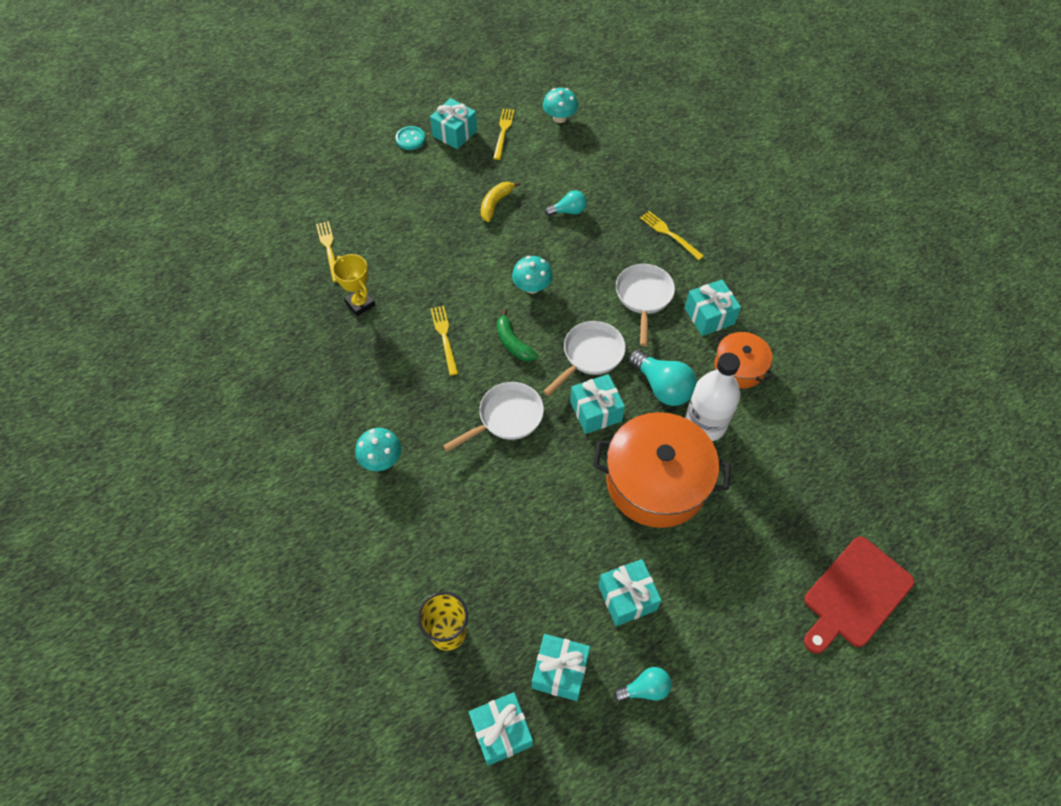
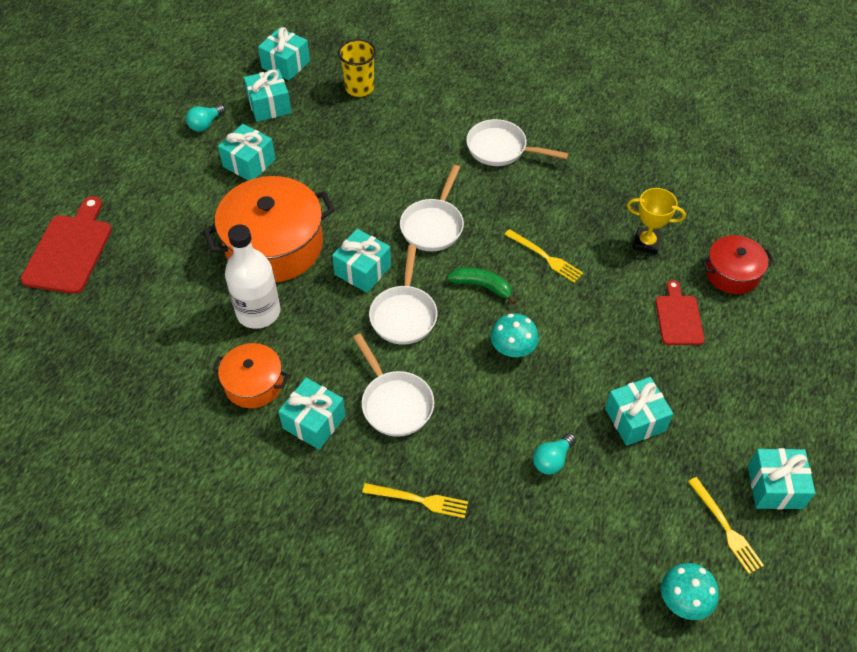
camera: 145 degrees right, 5 degrees down
yellow fork [316,221,337,282] -> red pot [702,235,774,294]
turquoise mushroom [355,428,401,471] -> white pan [466,119,569,166]
turquoise button [395,126,425,150] -> none
yellow banana [481,181,521,222] -> turquoise gift [605,377,673,446]
turquoise light bulb [629,349,697,406] -> none
none -> red cutting board [655,280,705,345]

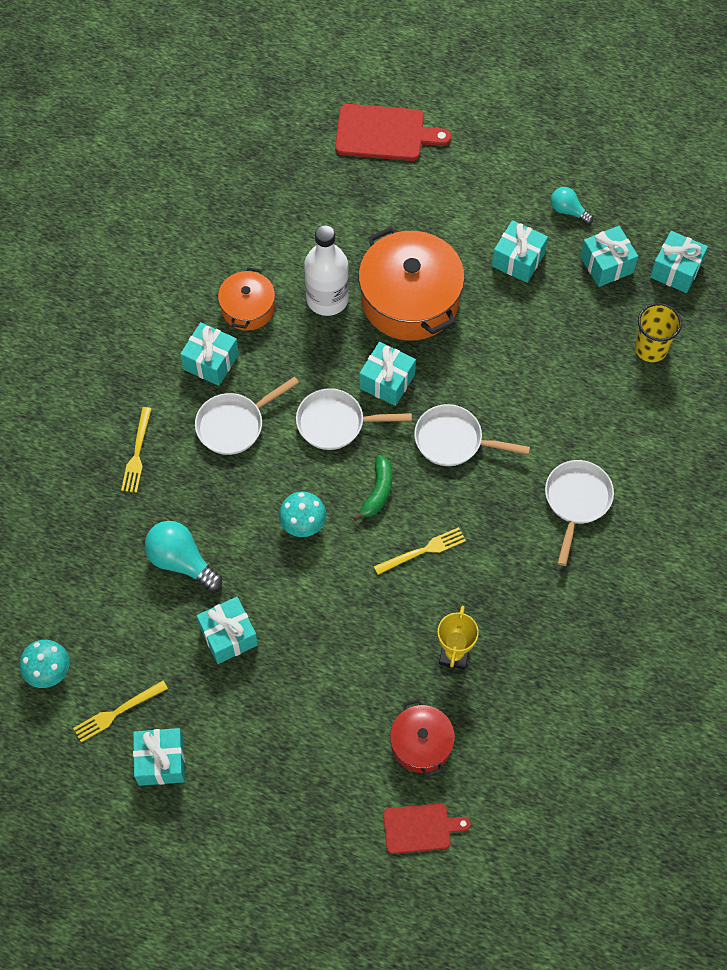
camera: 85 degrees right, 10 degrees up
yellow fork [504,229,583,283] -> yellow fork turned 150 degrees counterclockwise [374,527,466,575]
turquoise light bulb [533,433,576,474] -> turquoise light bulb [145,521,222,591], size x1.66
red cutting board [655,280,705,345] -> red cutting board moved to [383,803,471,854]

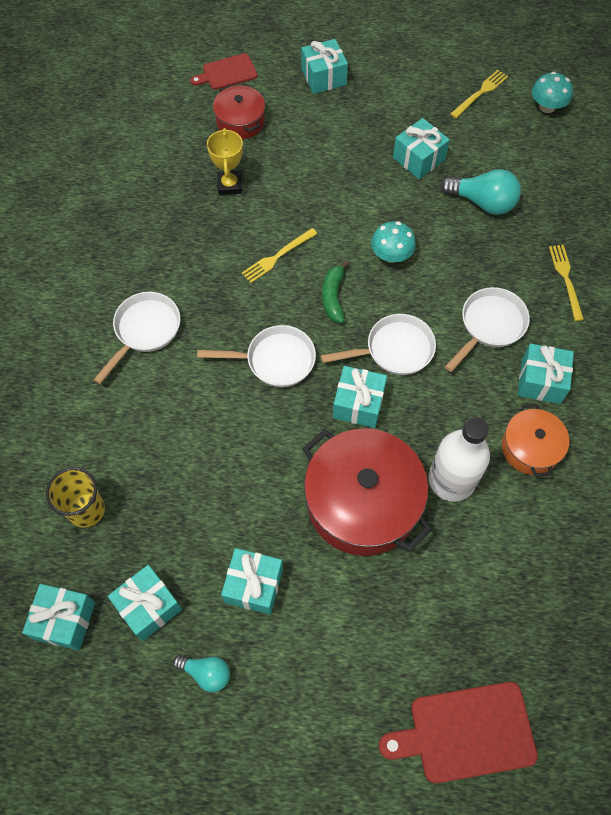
camera: 165 degrees right, 0 degrees up
turquoise gift [133,728,185,786] -> turquoise gift moved to [301,39,348,94]
orange pot [358,227,465,341] -> red pot [303,428,432,556]
white pan [545,460,614,566] -> white pan turned 150 degrees counterclockwise [93,292,180,384]

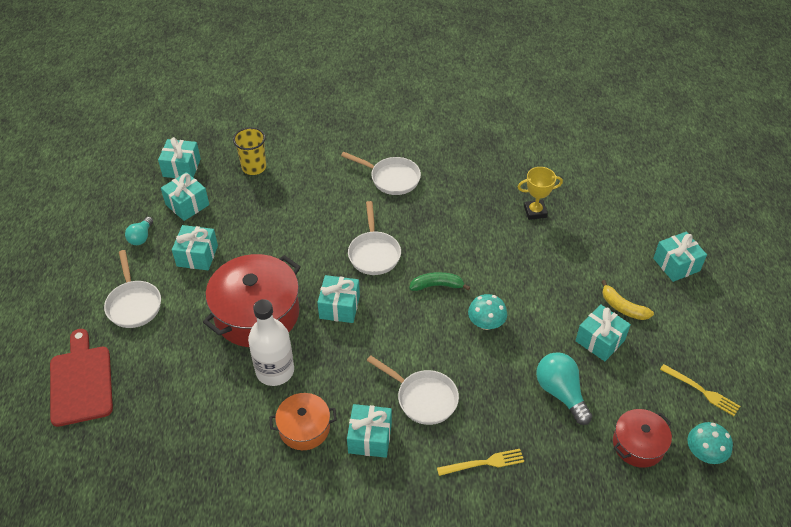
camera: 85 degrees right, 15 degrees down
red cutting board [190,53,258,90] -> none
red pot [213,85,265,140] -> red pot moved to [613,409,672,468]
yellow fork [242,228,317,283] -> none
white pan [321,314,436,375] -> white pan moved to [104,250,161,328]
turquoise light bulb [441,169,521,215] -> turquoise light bulb turned 135 degrees clockwise [536,352,592,425]
none -> yellow banana [601,280,654,320]

